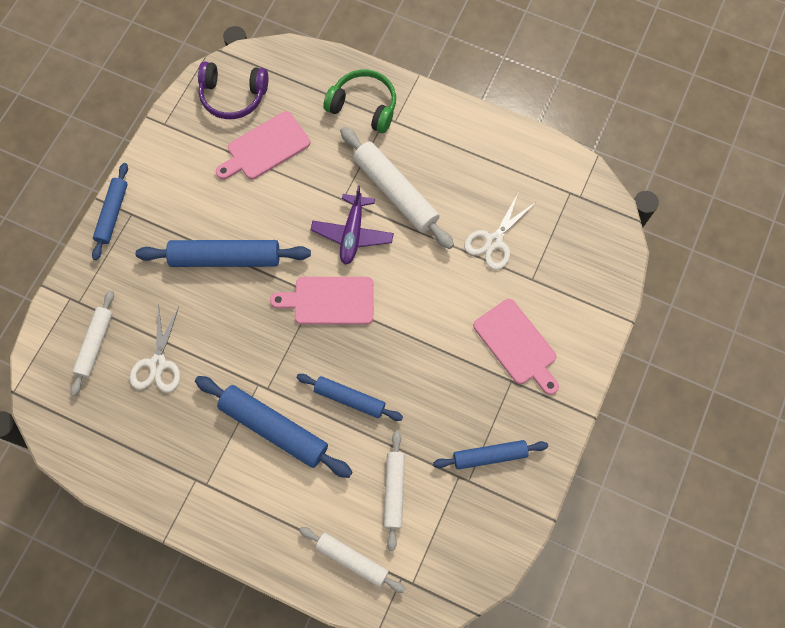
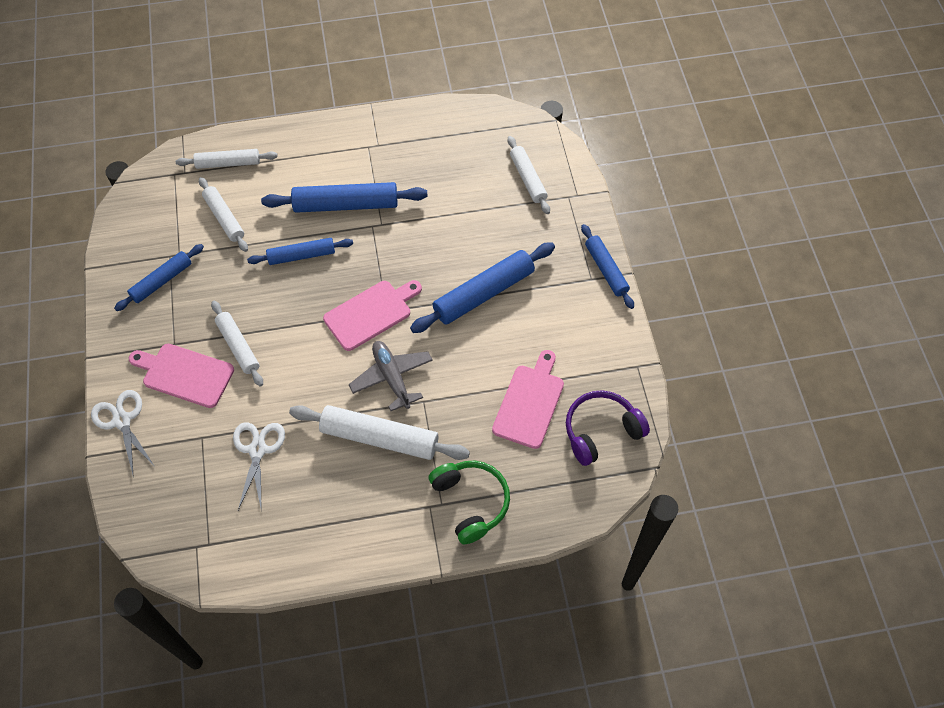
camera: 145 degrees right, 10 degrees down
white scissors [130,304,180,392] -> white scissors moved to [91,390,155,474]
purple plane [311,185,394,265] -> grey plane [349,341,433,411]
green headphones [323,69,396,133] -> green headphones turned 105 degrees counterclockwise [429,461,510,544]
none -> white rolling pin [211,301,263,386]

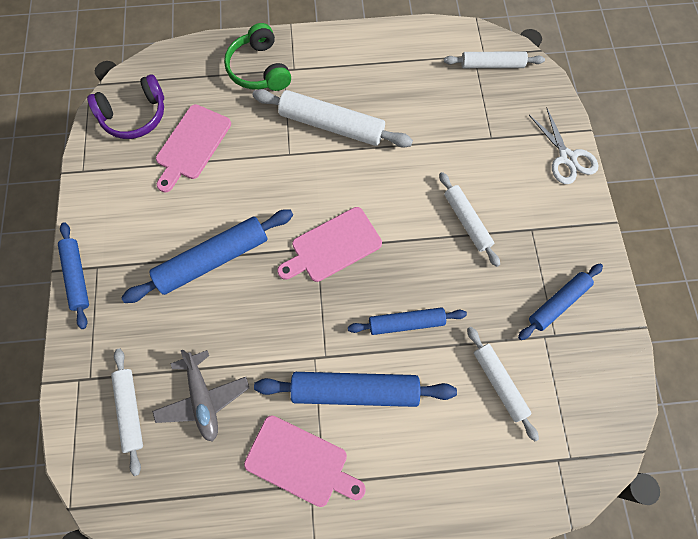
camera: 175 degrees left, 10 degrees up
pink cutting board [129,344,234,408] -> pink cutting board moved to [244,416,366,507]
white rolling pin [176,149,278,169] -> white rolling pin moved to [444,52,545,68]
white scissors [233,422,285,512] -> none
grey plane [349,341,433,411] -> grey plane moved to [152,350,249,442]

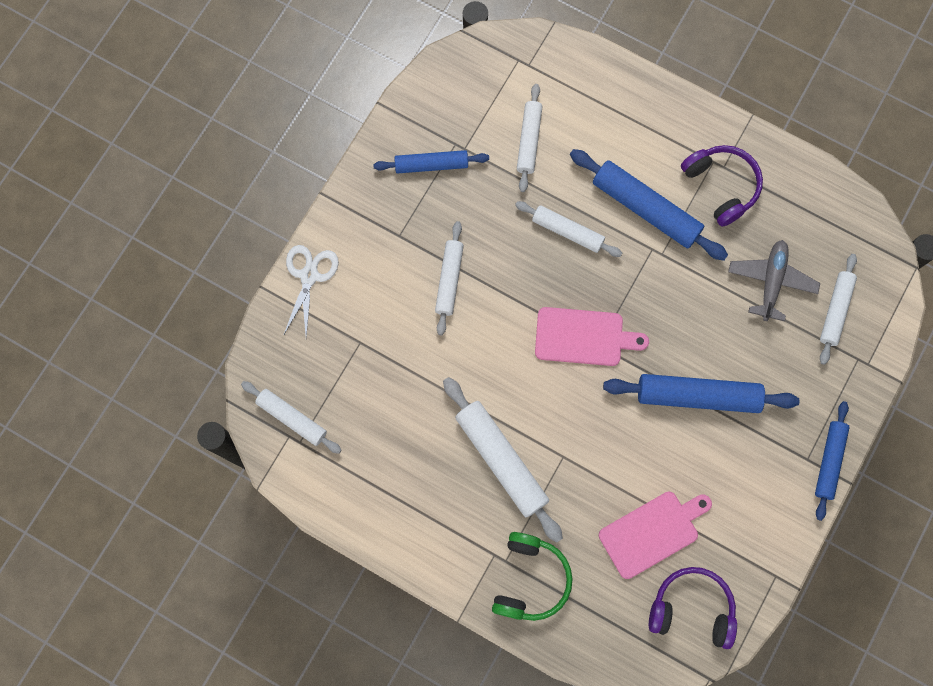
camera: 145 degrees left, 5 degrees up
pink cutting board [244,416,366,507] -> purple headphones [681,145,763,227]
blue rolling pin [348,307,467,335] -> white rolling pin [515,201,622,257]

